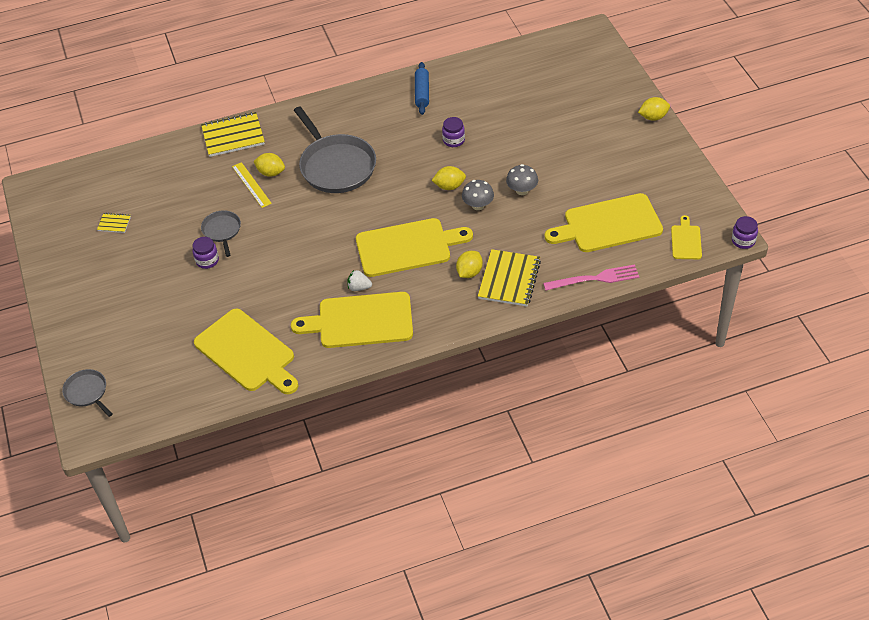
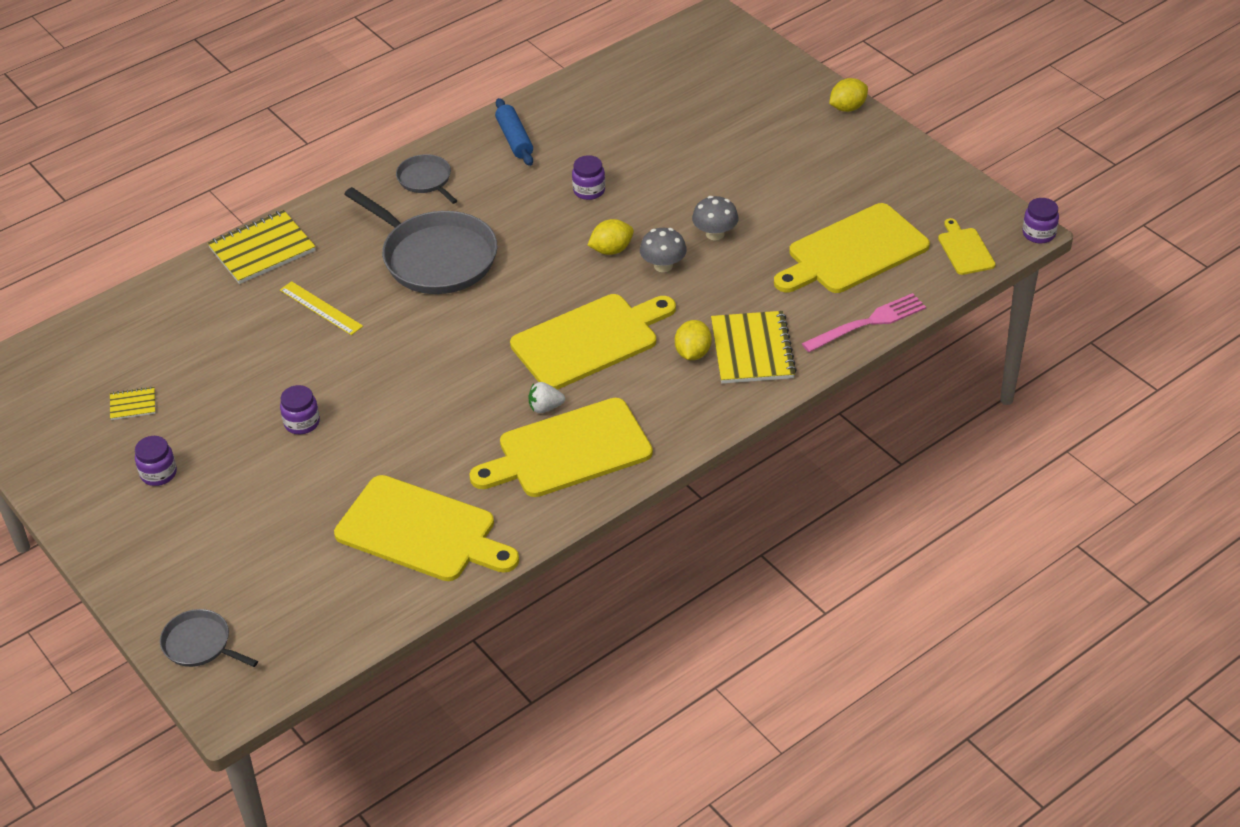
camera: 20 degrees left, 5 degrees down
grey pan [201,210,241,257] -> grey pan moved to [396,154,457,204]
yellow lemon [253,153,285,177] -> none
none -> purple jar [135,436,177,486]

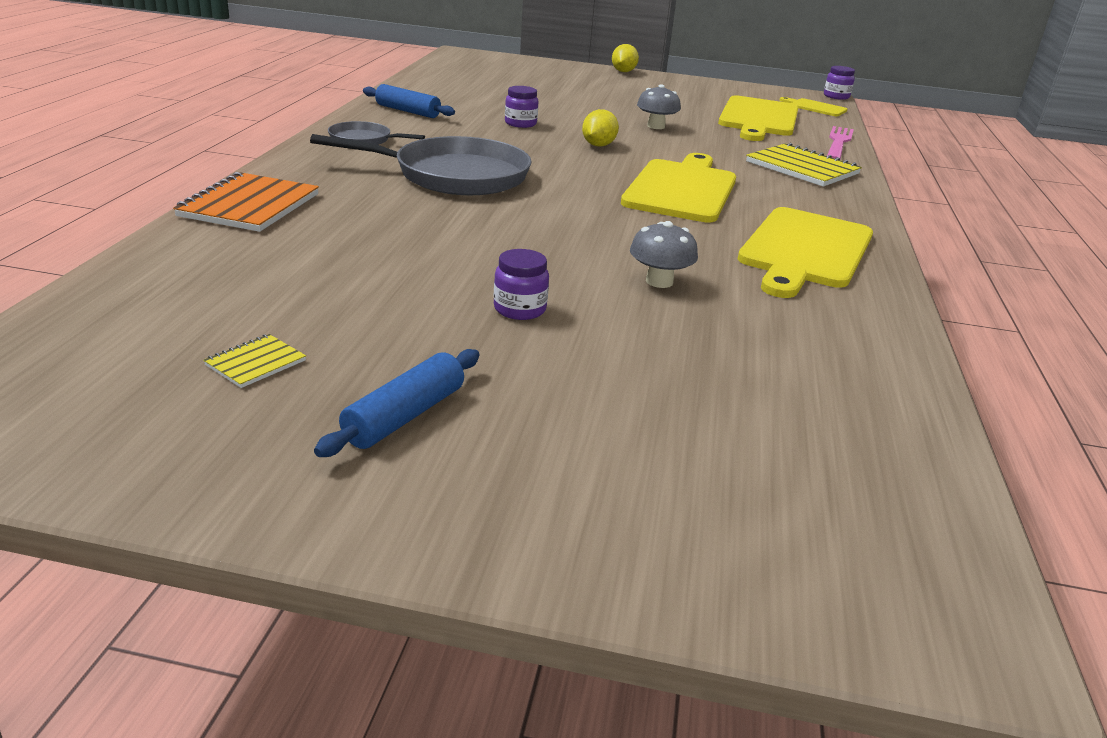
camera: 45 degrees left, 15 degrees down
purple jar [135,436,177,486] -> blue rolling pin [314,349,480,457]
grey pan [160,609,258,667] -> none
yellow notebook [208,210,316,284] -> orange notebook [173,172,319,232]
yellow ruler [280,281,363,335] -> none
yellow cutting board [334,475,519,581] -> none
white strawberry [528,382,565,413] -> none
grey mushroom [640,228,687,272] -> grey mushroom moved to [630,221,698,288]
yellow lemon [675,320,712,360] -> none

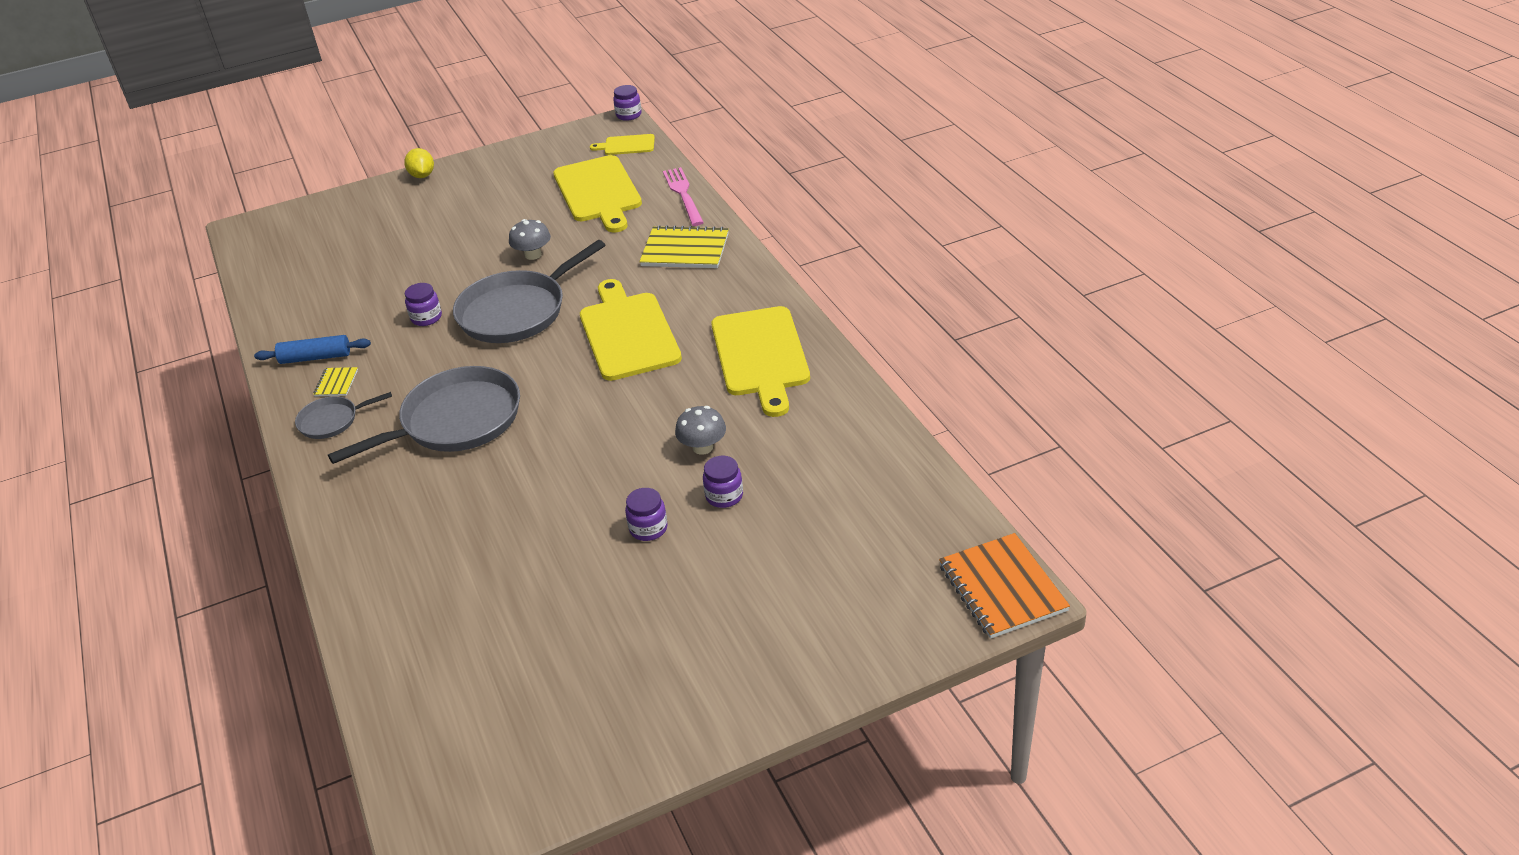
camera: 30 degrees left, 10 degrees up
orange notebook [173,172,319,232] -> orange notebook moved to [939,533,1070,639]
yellow notebook [203,334,306,388] -> yellow notebook moved to [313,367,358,396]
blue rolling pin [314,349,480,457] -> none
yellow lemon [582,109,619,147] -> grey pan [453,240,605,343]
none -> purple jar [703,456,743,508]

